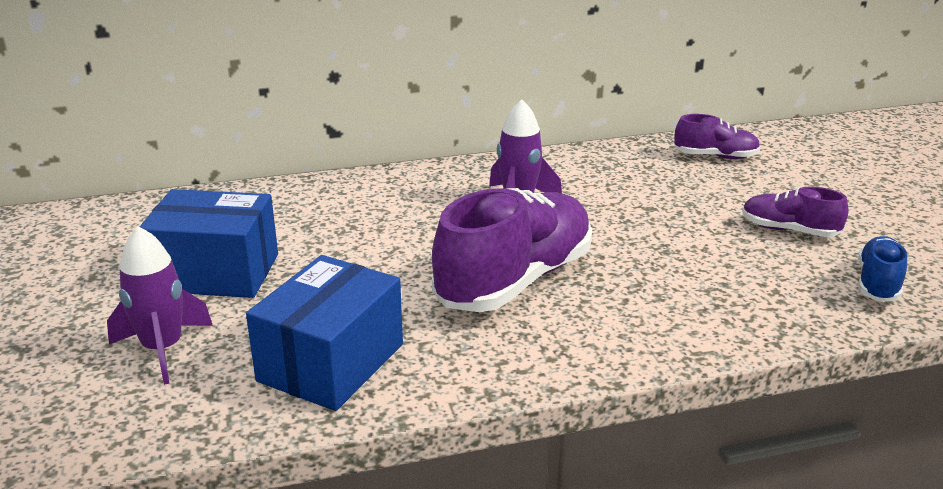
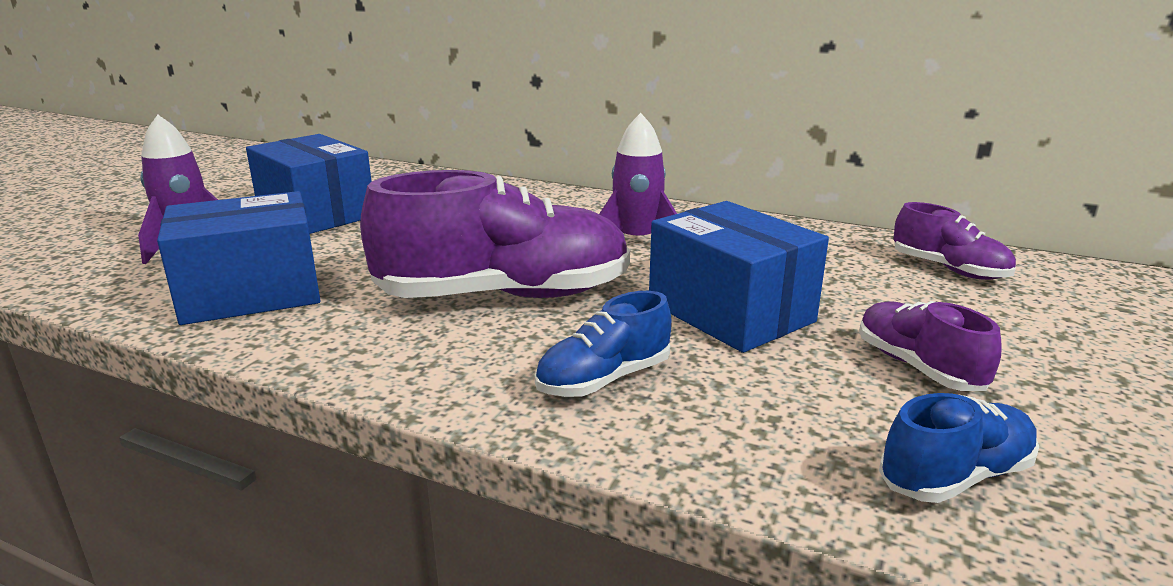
camera: 40 degrees right, 5 degrees down
none -> blue shoe [535,291,672,397]
none -> blue box [649,201,829,353]

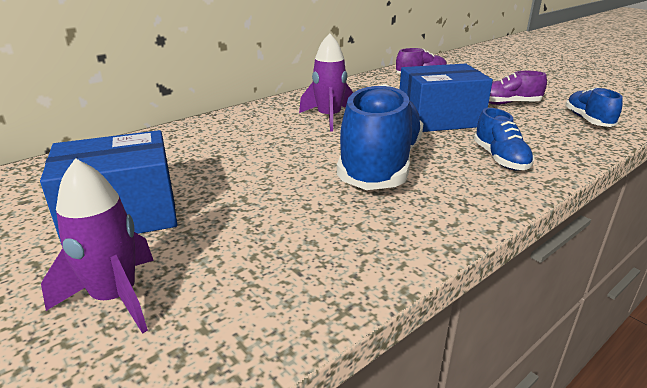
camera: 65 degrees left, 5 degrees up
blue box [157,191,320,325] -> none
purple shoe [360,170,630,298] -> blue shoe [337,84,423,190]

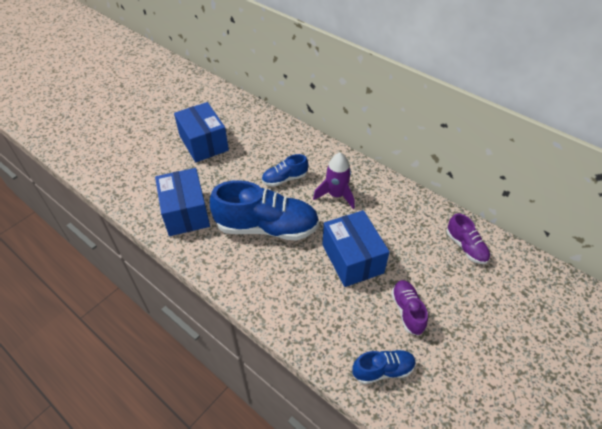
camera: 80 degrees right, 20 degrees up
purple rocket [41,158,154,334] -> none
blue shoe [474,108,534,170] -> blue shoe moved to [262,154,308,187]
none -> blue box [155,168,210,236]

